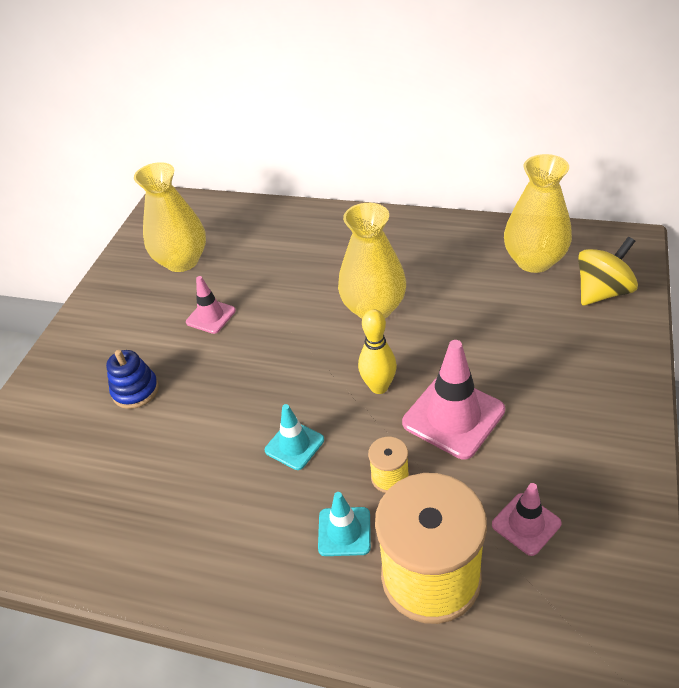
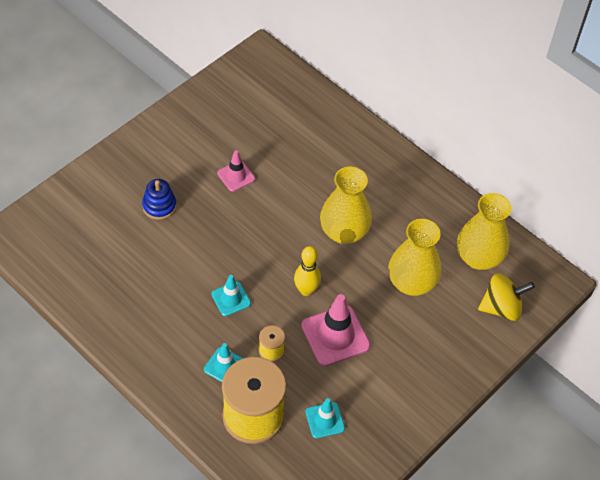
camera: 20 degrees right, 10 degrees up
yellow vase [134,162,206,272] -> yellow vase moved to [388,219,442,296]
pink traffic cone [492,483,562,556] -> turquoise traffic cone [306,398,345,438]

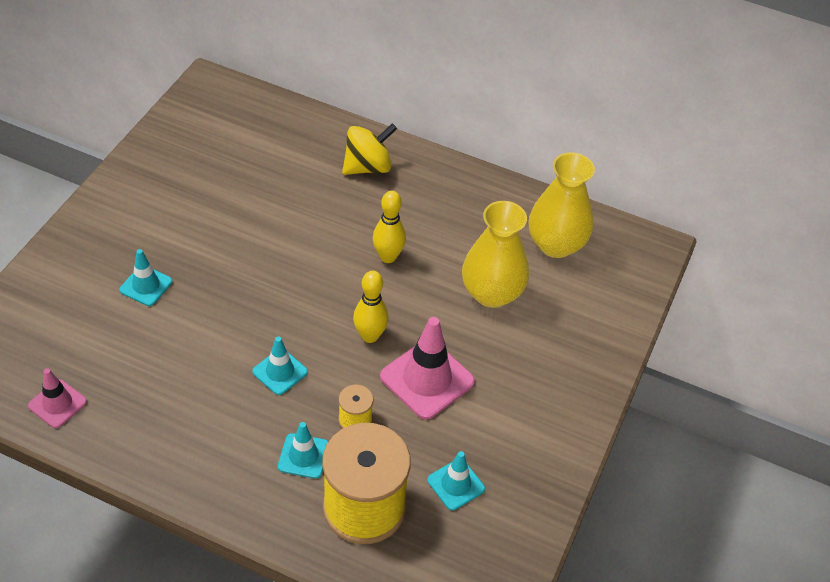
camera: 20 degrees left, 5 degrees down
blue stacking toy [142,179,177,220] -> turquoise traffic cone [119,249,172,306]
pink traffic cone [217,150,255,192] -> pink traffic cone moved to [28,368,87,428]
yellow vase [320,166,372,244] -> yellow bowling pin [373,191,406,263]
yellow spinning top [478,273,535,321] -> yellow spinning top moved to [342,123,397,175]

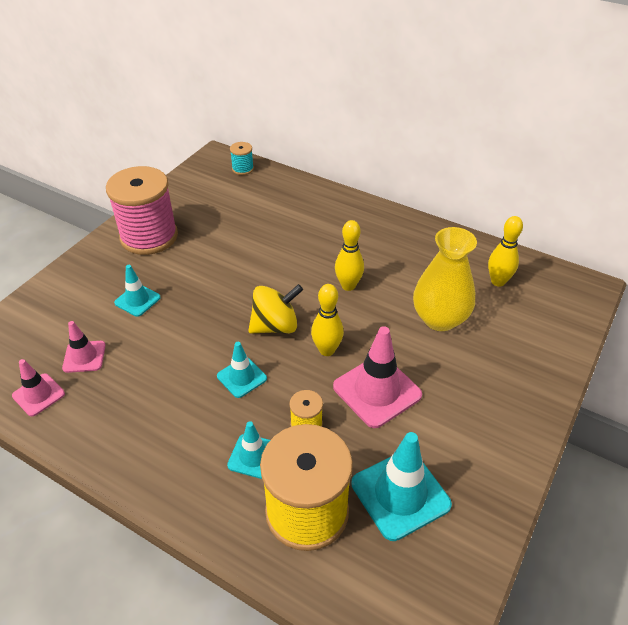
camera: 10 degrees right, 5 degrees down
yellow spinning top [342,123,397,175] -> yellow spinning top moved to [248,284,303,334]
turquoise traffic cone [427,451,485,510] -> turquoise traffic cone [351,432,452,541], size x1.73
yellow vase [529,152,595,258] -> yellow bowling pin [488,216,523,287]
none -> pink traffic cone [62,321,106,373]
none -> pink spool [106,166,178,255]
none -> turquoise spool [230,142,254,175]

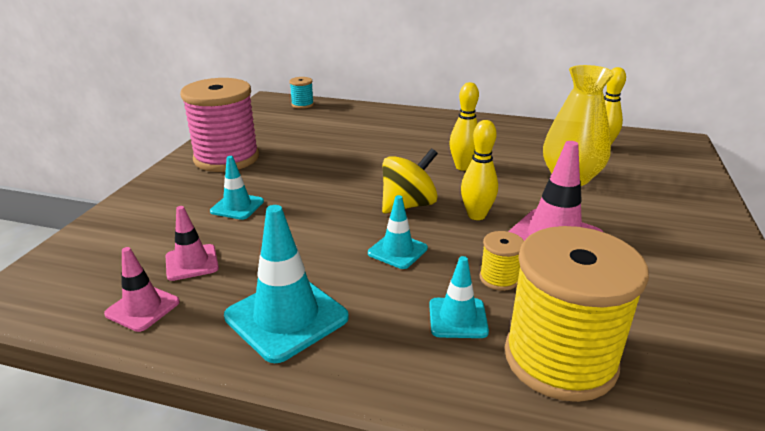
camera: 15 degrees left, 15 degrees down
turquoise traffic cone [351,432,452,541] -> turquoise traffic cone moved to [224,205,349,363]

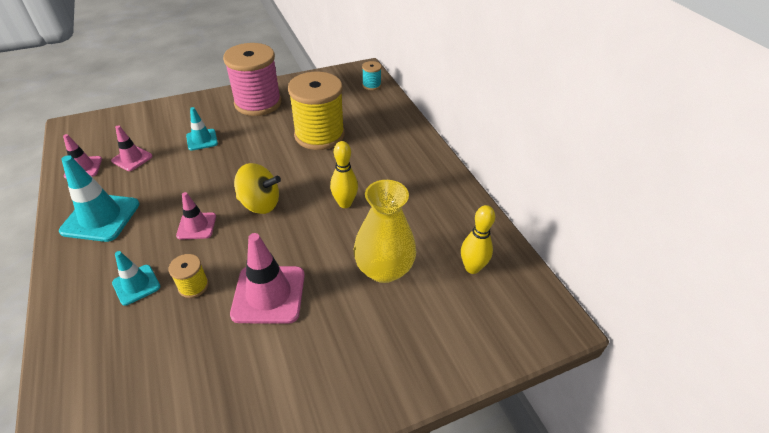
camera: 50 degrees right, 15 degrees up
turquoise traffic cone [368,195,428,269] -> pink traffic cone [176,192,216,240]
yellow bowling pin [461,120,498,220] -> none
yellow spool [505,226,649,402] -> yellow spool moved to [288,72,345,150]

